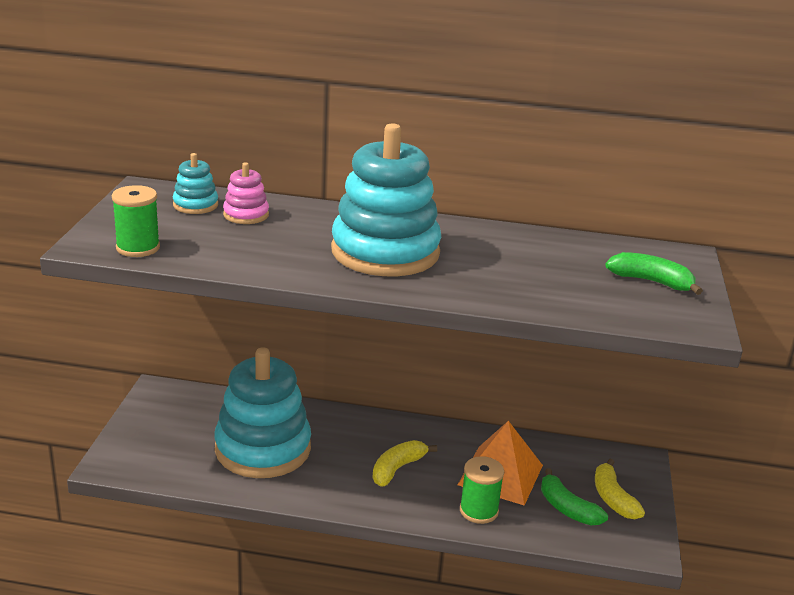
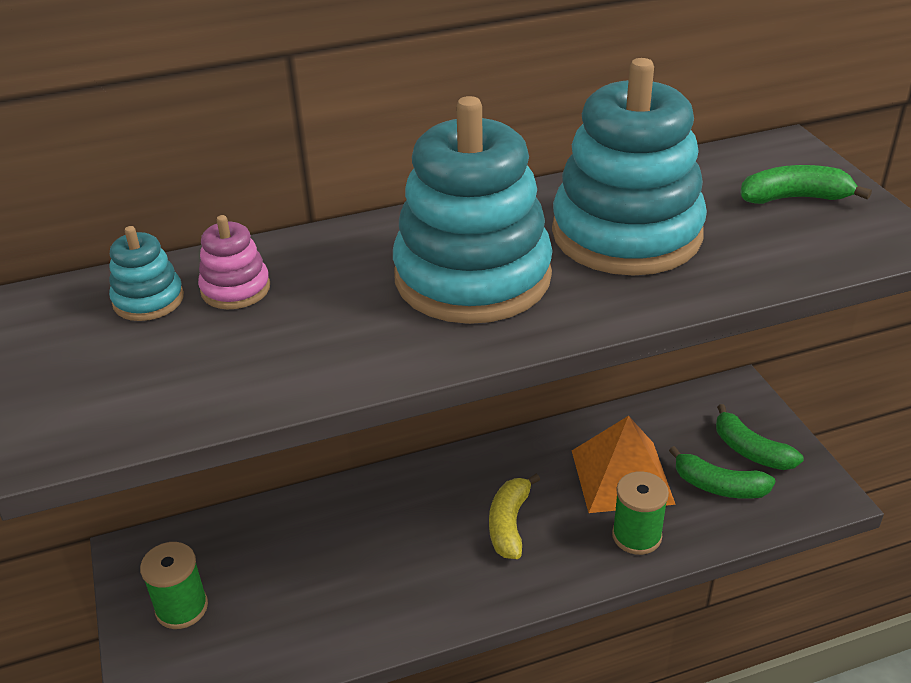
camera: 25 degrees left, 10 degrees up
green spool [112,185,160,257] -> green spool moved to [140,542,208,629]
turquoise stacking toy [214,347,311,478] -> turquoise stacking toy moved to [552,58,707,276]
yellow banana [595,459,645,519] -> green banana [716,404,804,470]

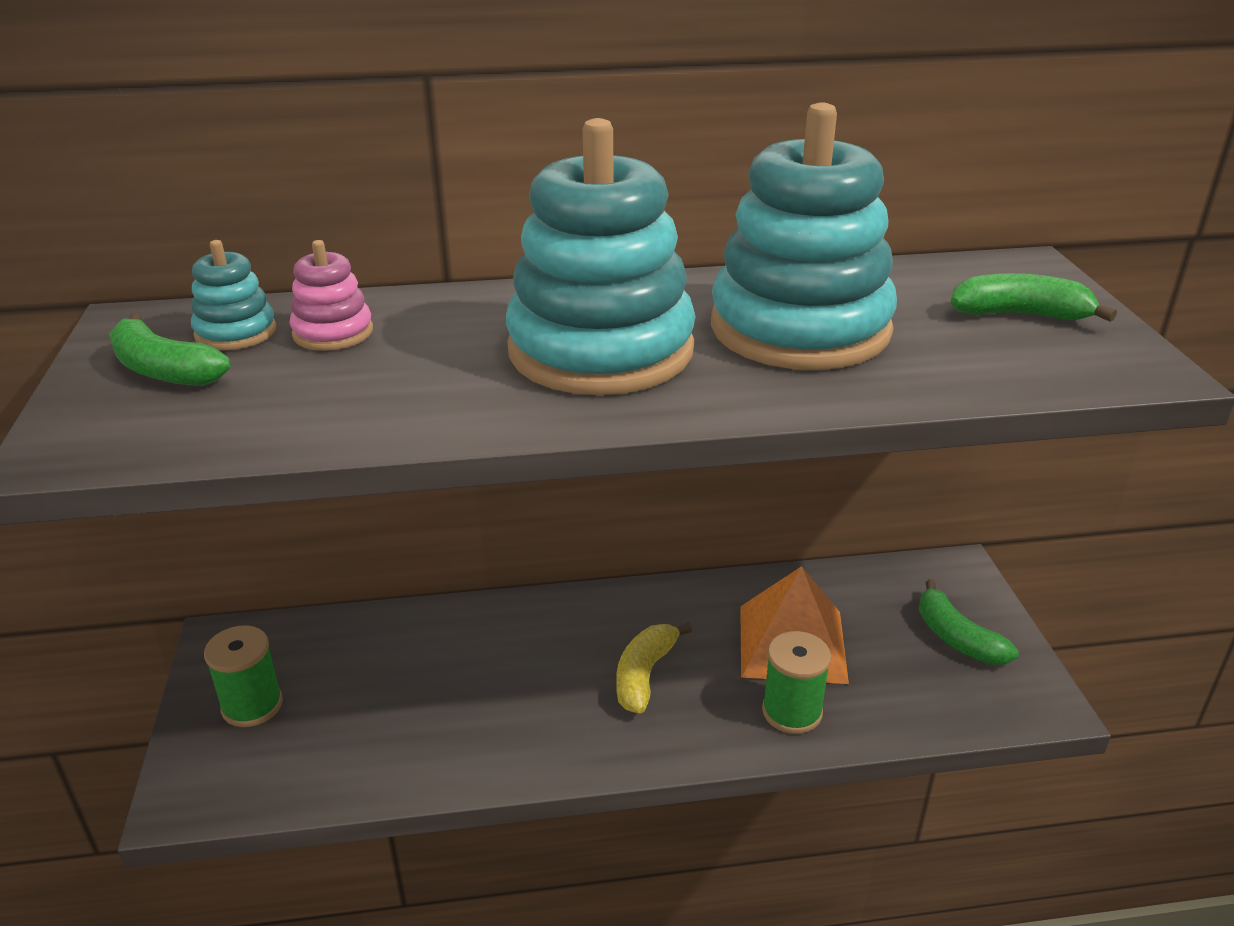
camera: 10 degrees right, 5 degrees down
green banana [669,446,775,499] -> green banana moved to [109,313,231,386]

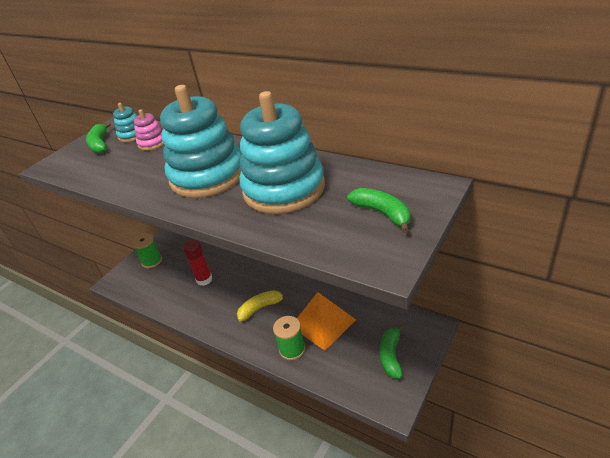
camera: 45 degrees right, 5 degrees up
none -> red glue stick [183,239,212,286]

